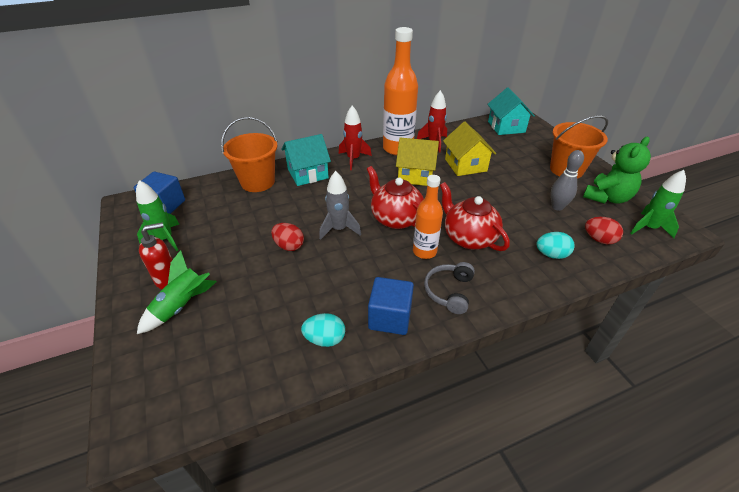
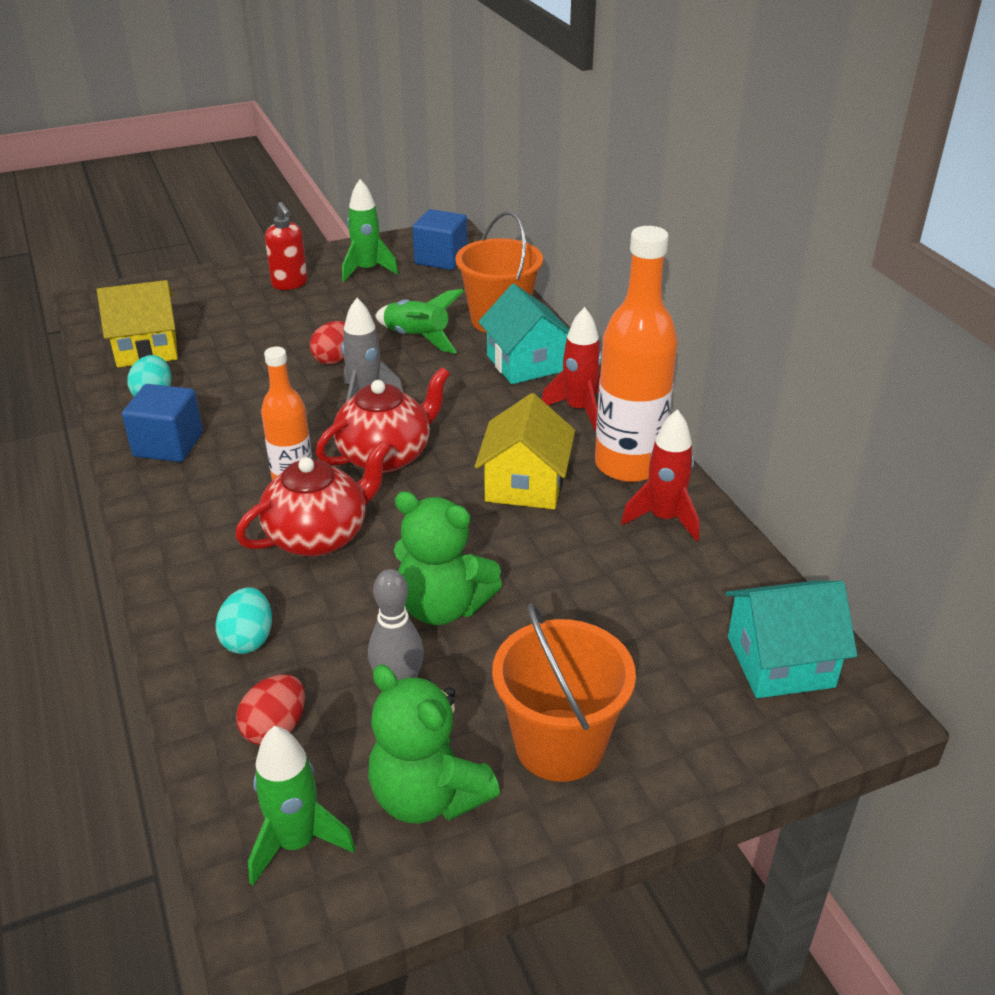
camera: 90 degrees right, 5 degrees down
green rocket [137,250,217,334] -> green rocket moved to [375,289,464,354]
grey headphones [424,262,475,314] -> none
yellow house [443,122,496,176] -> yellow house moved to [97,280,178,368]
none -> green teddy bear [394,491,502,625]

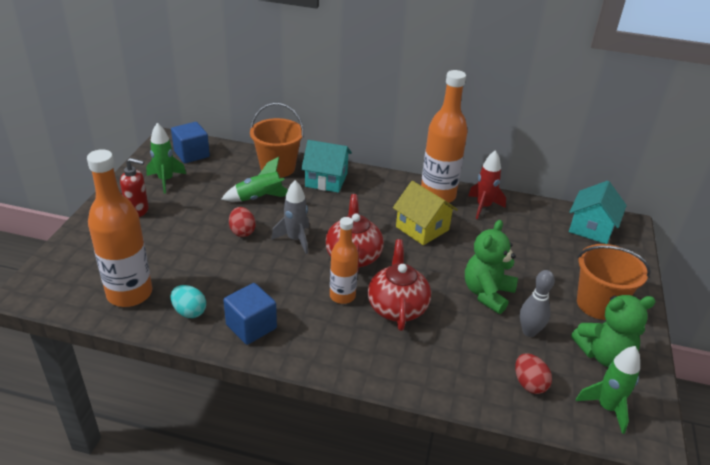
camera: 55 degrees left, 0 degrees up
yellow house [97,280,178,368] -> orange bottle [87,149,152,307]
turquoise egg [216,587,272,654] -> none
green teddy bear [394,491,502,625] -> green teddy bear turned 150 degrees clockwise [465,220,518,314]
red rocket [542,307,602,431] -> none

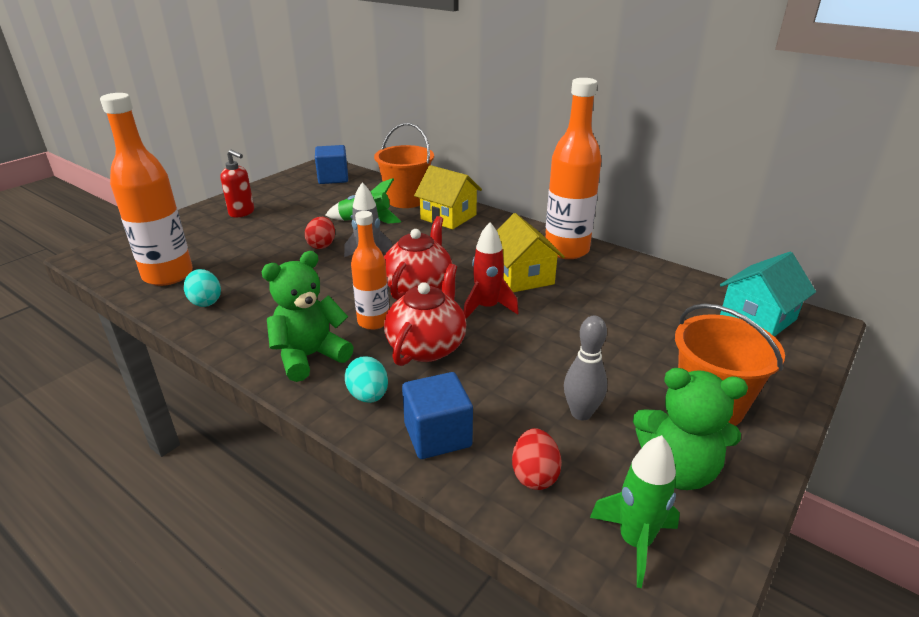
camera: 25 degrees right, 5 degrees down
green rocket [146,123,186,193] -> none
blue cube [223,283,277,345] -> blue cube moved to [402,372,473,459]
turquoise house [301,140,352,193] -> yellow house [414,165,482,229]
green teddy bear [465,220,518,314] -> green teddy bear moved to [261,251,354,382]
red rocket [468,150,506,219] -> red rocket moved to [464,222,519,319]
none -> turquoise egg [345,356,388,403]

